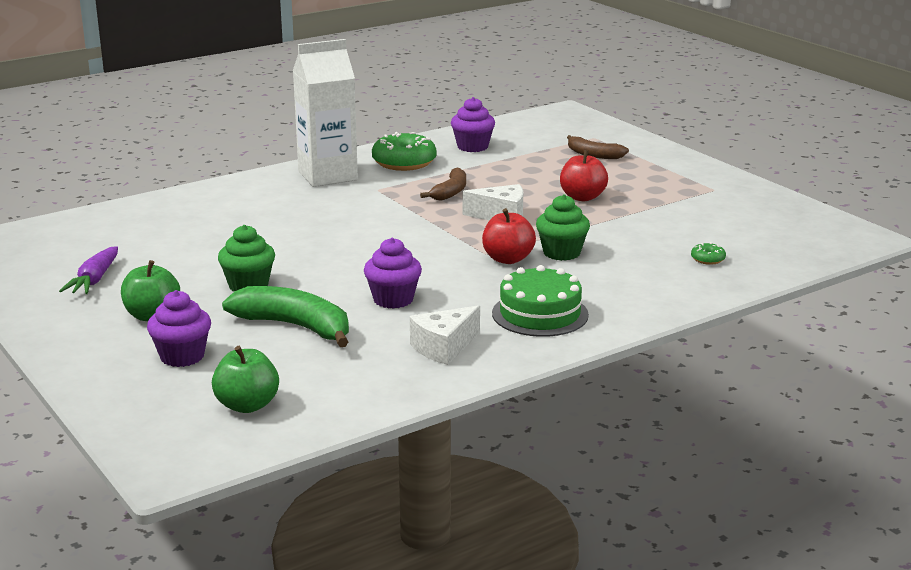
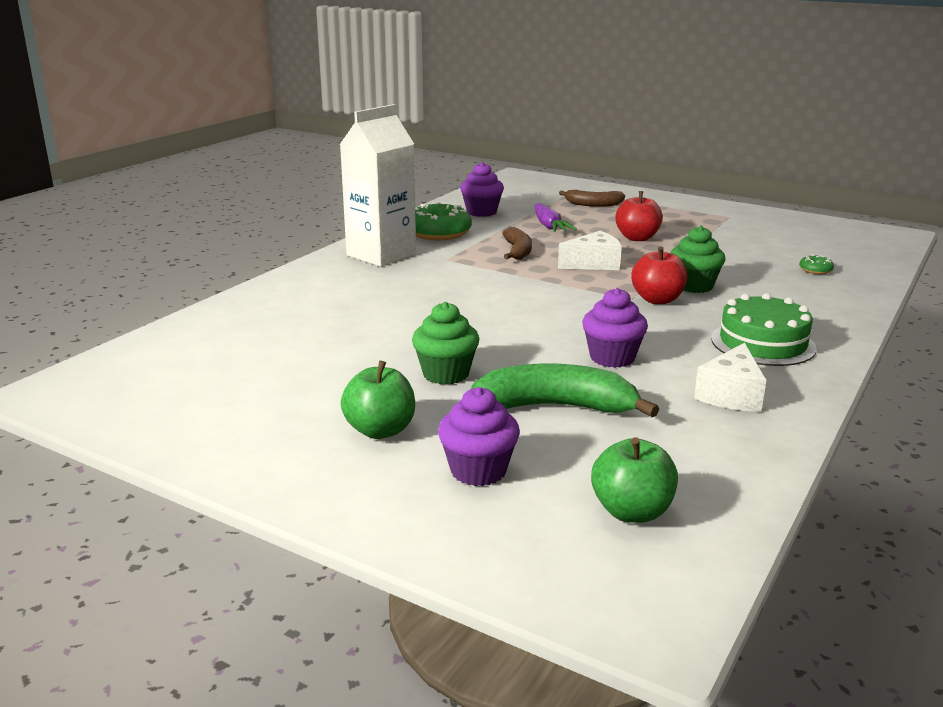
camera: 25 degrees left, 0 degrees up
purple carrot [59,246,118,294] -> purple carrot moved to [534,203,577,232]

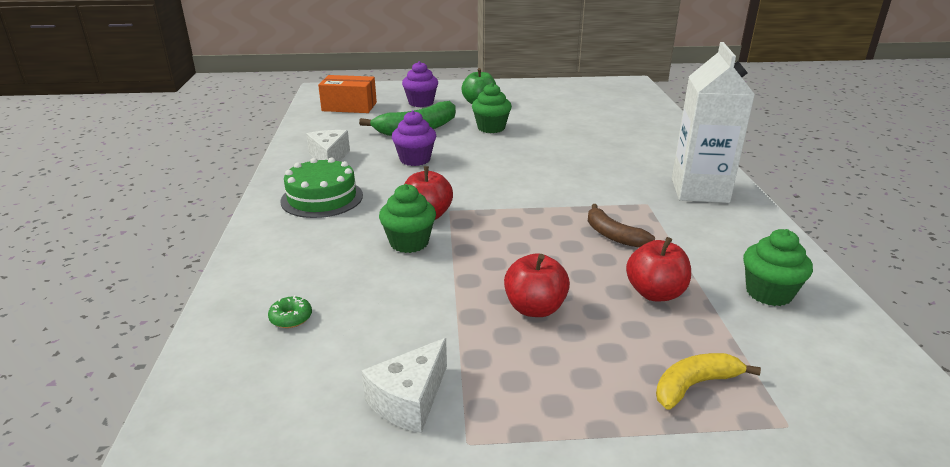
camera: 145 degrees right, 5 degrees up
green donut [415,202,472,240] -> none
purple cupcake [460,162,504,217] -> green cupcake [743,229,813,306]
purple carrot [534,203,577,232] -> red apple [626,237,691,301]
white cheese [558,231,622,270] -> white cheese moved to [362,338,447,433]
brown banana [559,190,625,207] -> yellow banana [656,353,761,410]
green apple [591,437,678,523] -> orange box [318,75,377,113]

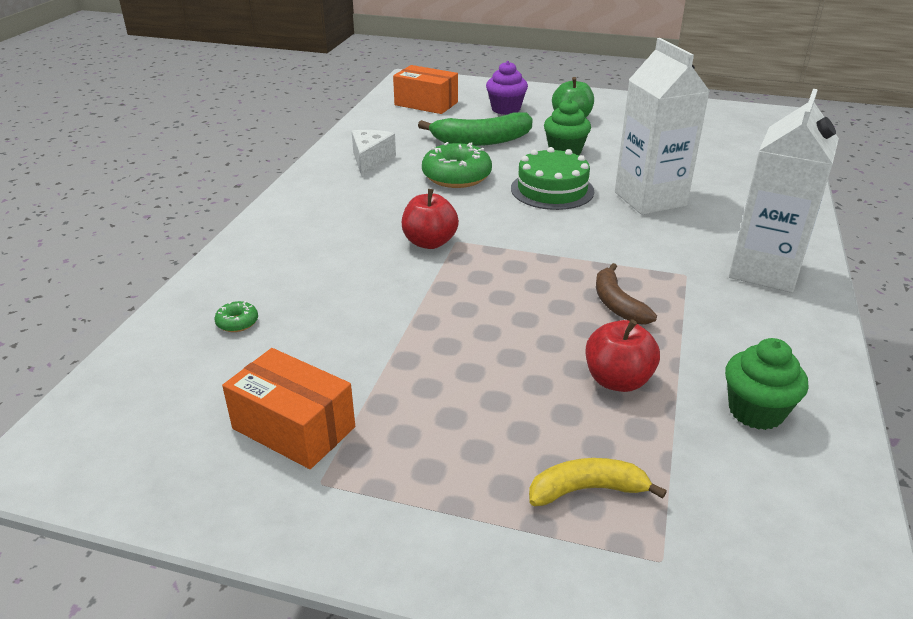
camera: 20 degrees right, 5 degrees up
green cake [280,157,363,218] -> green cake moved to [511,147,594,210]
white cheese [362,338,447,433] -> orange box [222,348,355,469]
green cupcake [379,184,436,253] -> none
purple cupcake [392,110,436,166] -> green donut [422,142,492,188]
red apple [504,253,570,317] -> none
none -> white carton [615,38,710,215]

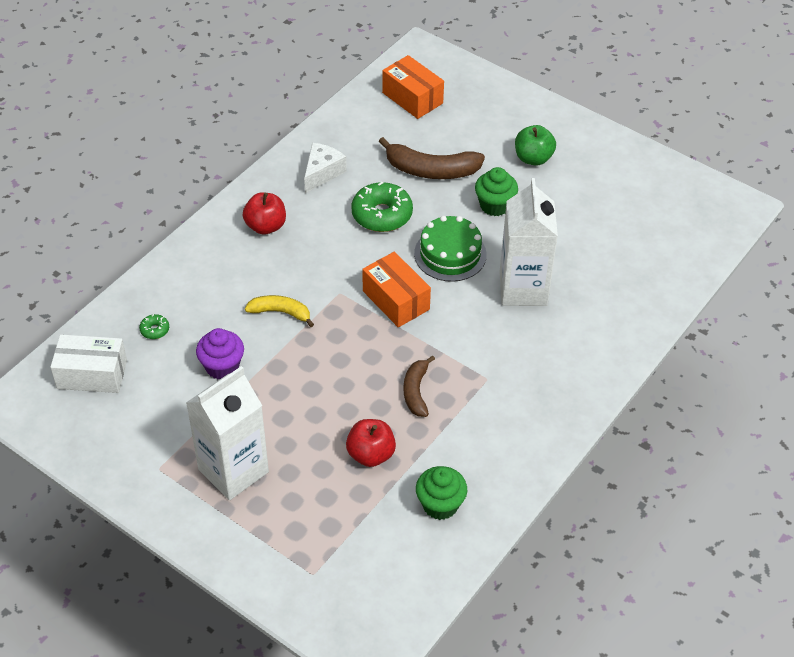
camera: 20 degrees right, 15 degrees up
orange box [222,348,355,469] -> orange box moved to [362,252,431,327]
red apple [402,189,459,249] -> red apple moved to [243,192,286,235]
green banana [418,112,533,146] -> brown banana [378,137,485,179]
purple cupcake [486,61,528,115] -> purple cupcake moved to [196,328,244,379]
yellow banana [529,458,667,506] -> yellow banana moved to [245,295,314,327]
white carton [729,89,839,293] -> white carton moved to [186,366,269,500]
none -> white box [50,335,127,393]

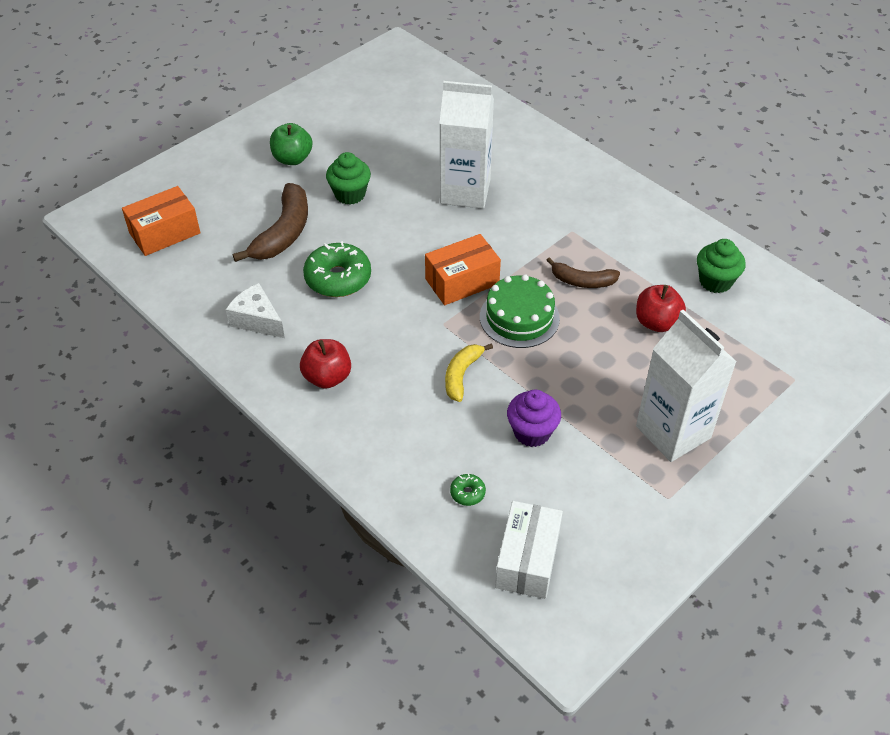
camera: 80 degrees left, 0 degrees up
green cake [414,216,487,282] -> green cake moved to [480,274,560,348]

